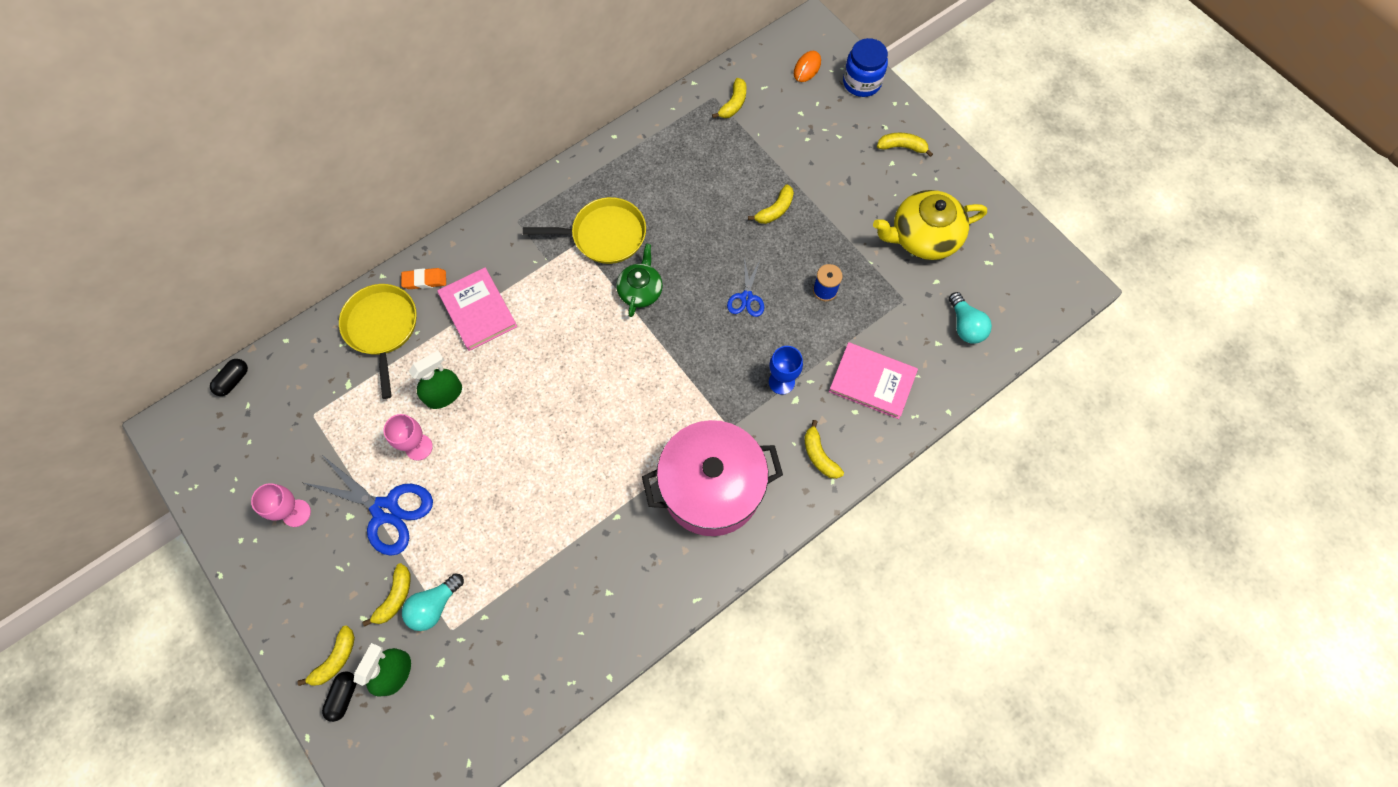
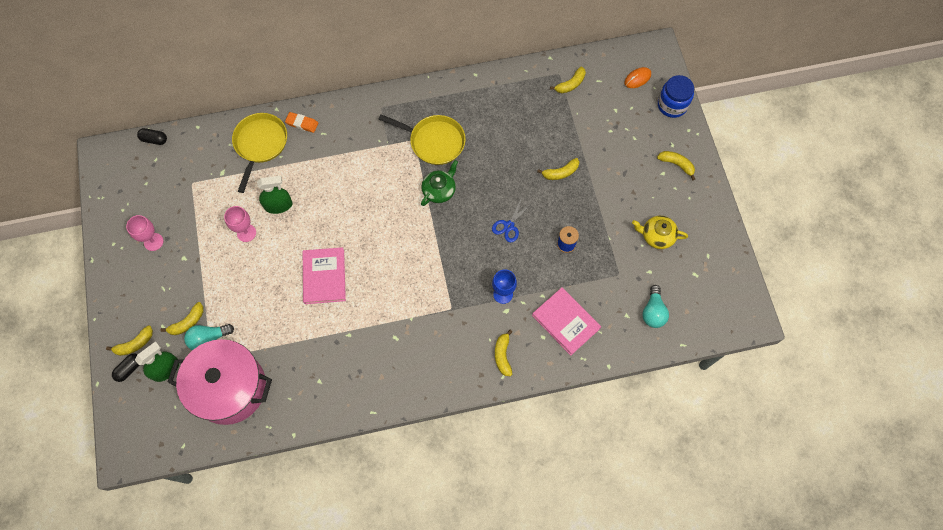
camera: 25 degrees right, 0 degrees up
black capsule [210,359,248,396] -> black capsule turned 45 degrees clockwise [137,128,167,145]
blue scissors [304,454,433,556] -> none
pink book [437,267,517,351] -> pink book moved to [303,247,346,304]
pink pot [642,420,783,536] -> pink pot moved to [168,339,272,425]
yellow teapot [873,190,987,260] -> yellow teapot [632,216,688,249], size x0.61

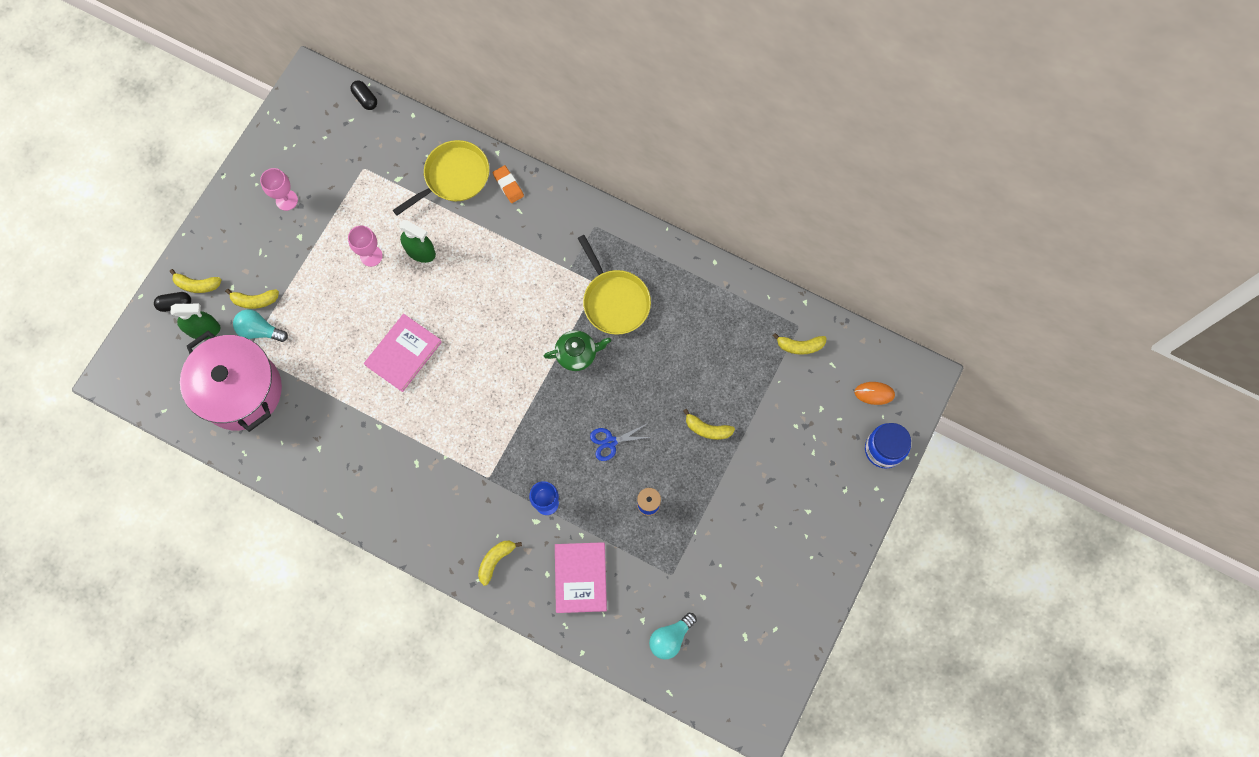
camera: 40 degrees right, 5 degrees up
yellow teapot [632,216,688,249] -> none
yellow banana [657,151,695,180] -> none

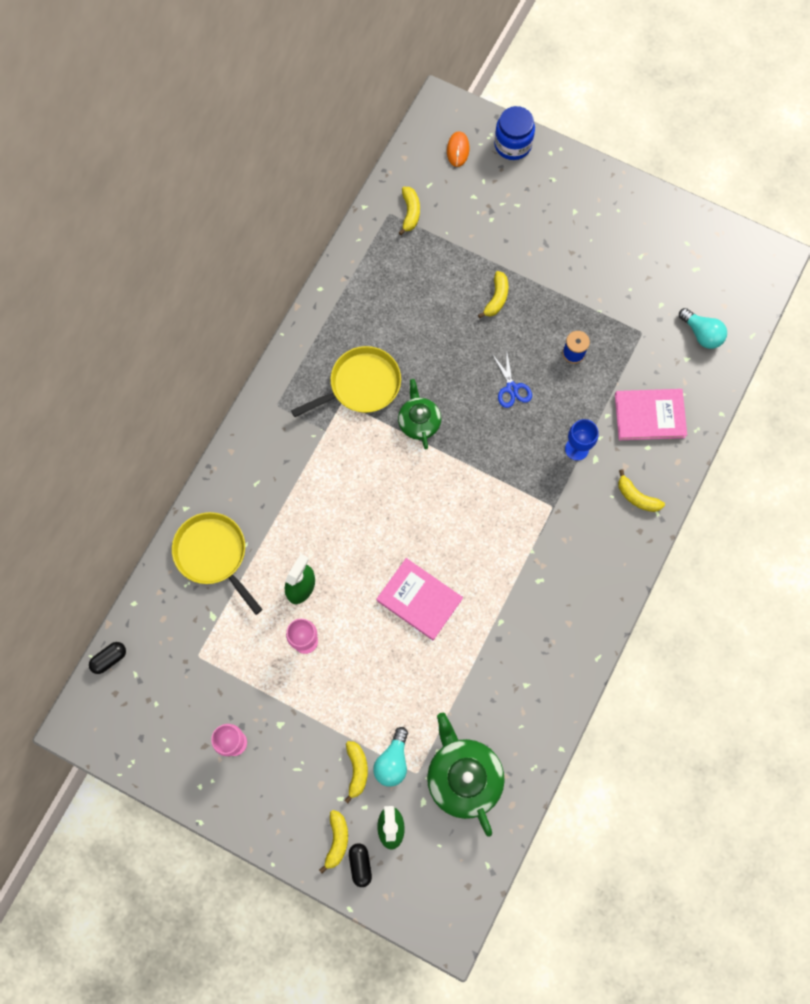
camera: 90 degrees left, 0 degrees up
pink pot [180,331,282,432] -> green teapot [427,713,505,837]
orange eraser [493,165,524,203] -> none

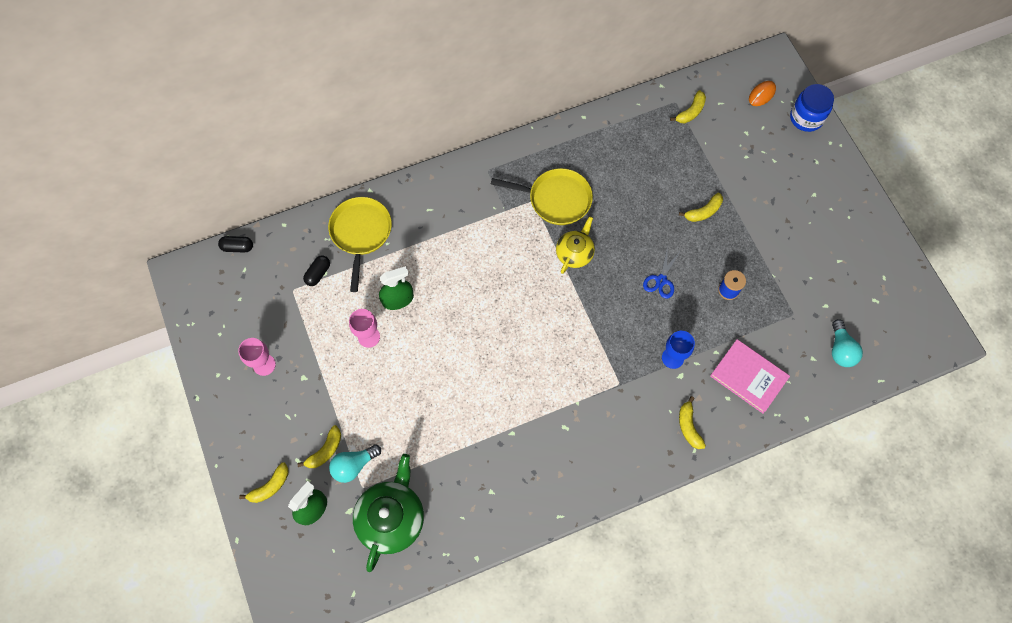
camera: 40 degrees right, 5 degrees down
black capsule [349,843,372,887] -> black capsule moved to [303,255,330,286]
pink book [376,558,463,640] -> none
green teapot [398,379,441,449] -> yellow teapot [556,216,595,274]

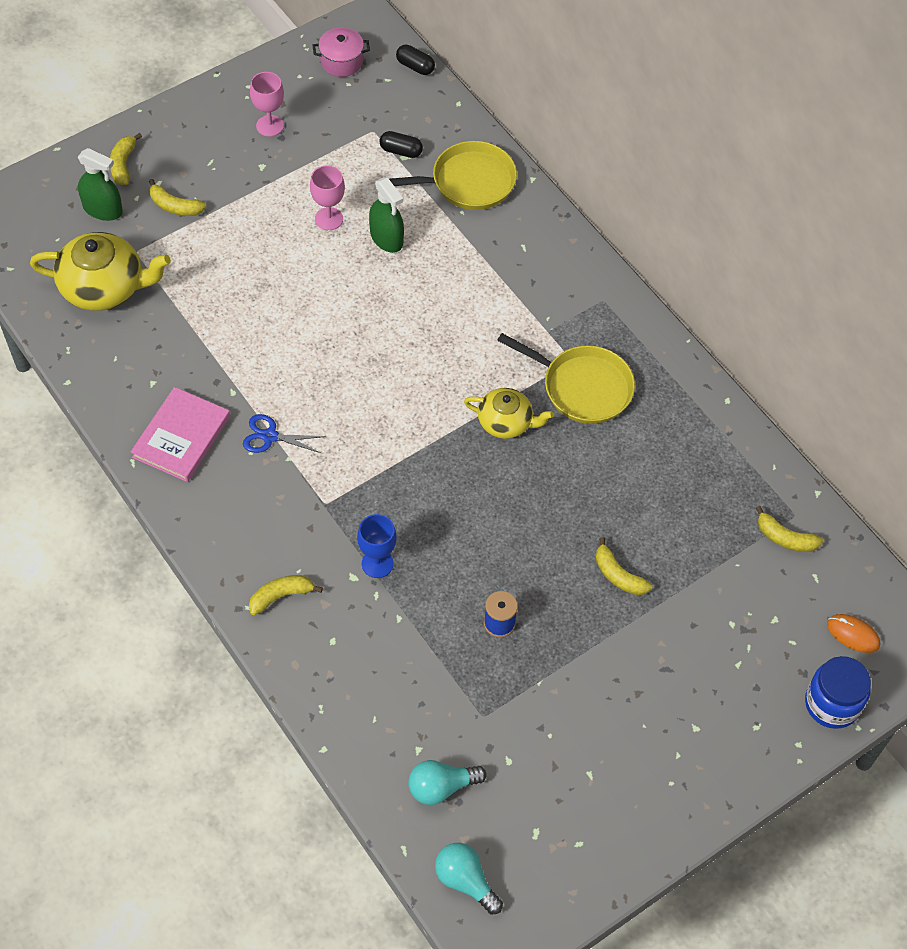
camera: 75 degrees right, 10 degrees down
black capsule [218,236,253,253] -> black capsule turned 45 degrees counterclockwise [396,45,435,75]
yellow banana [239,462,289,503] -> yellow banana turned 60 degrees clockwise [110,133,142,185]
turquoise light bulb [329,444,381,483] -> turquoise light bulb moved to [435,843,503,915]
green teapot [353,454,424,572] -> yellow teapot [30,232,171,311]
yellow pan [491,168,593,225] -> yellow pan turned 60 degrees counterclockwise [497,333,635,424]
blue scissors [643,246,680,299] -> blue scissors moved to [243,414,326,453]
pink book [710,339,790,413] -> pink book moved to [131,387,230,482]
none -> pink pot [313,28,370,77]

